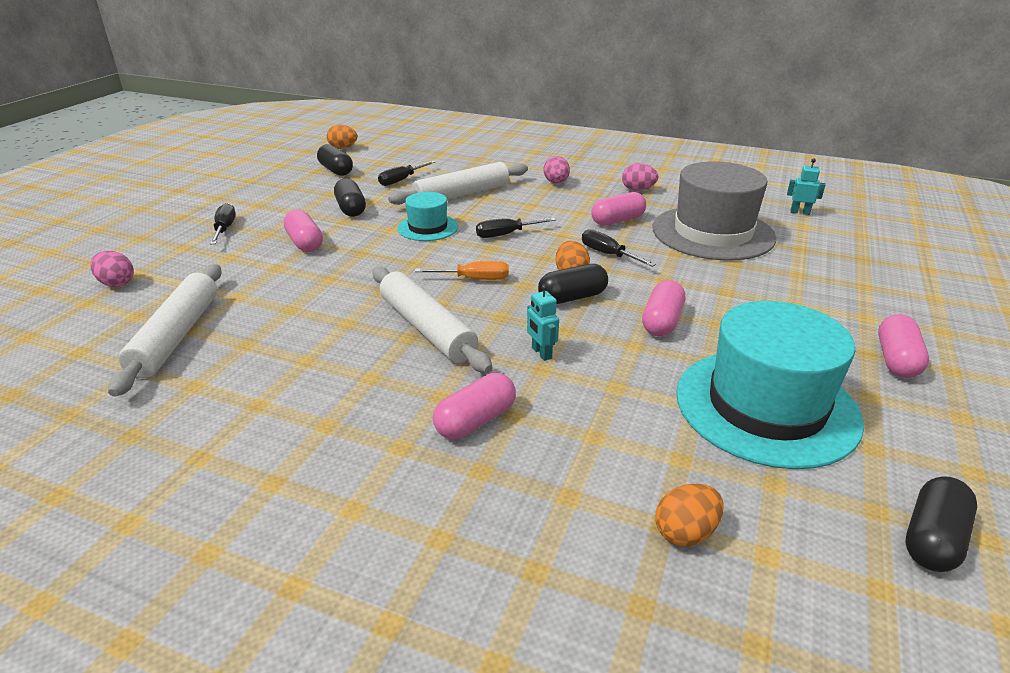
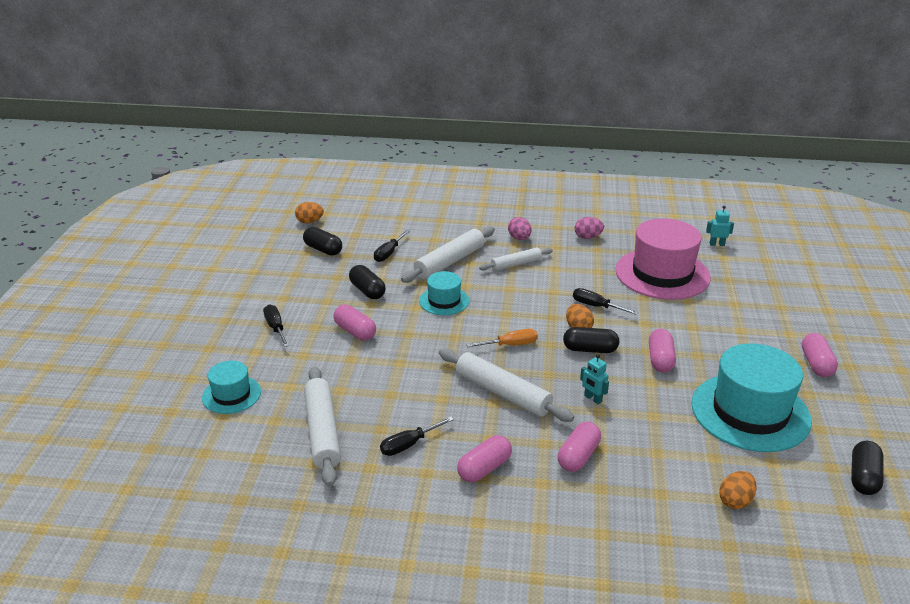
camera: 15 degrees left, 0 degrees up
pink egg [90,251,134,287] -> turquoise hat [202,361,261,414]
black screwdriver [476,218,556,238] -> black screwdriver moved to [380,417,454,456]
black capsule [538,264,608,304] -> black capsule turned 45 degrees clockwise [563,327,619,353]
pink capsule [591,192,646,226] -> pink capsule moved to [457,435,512,482]
grey hat [652,161,776,261] -> pink hat [615,218,711,300]
none -> white rolling pin [479,248,553,271]

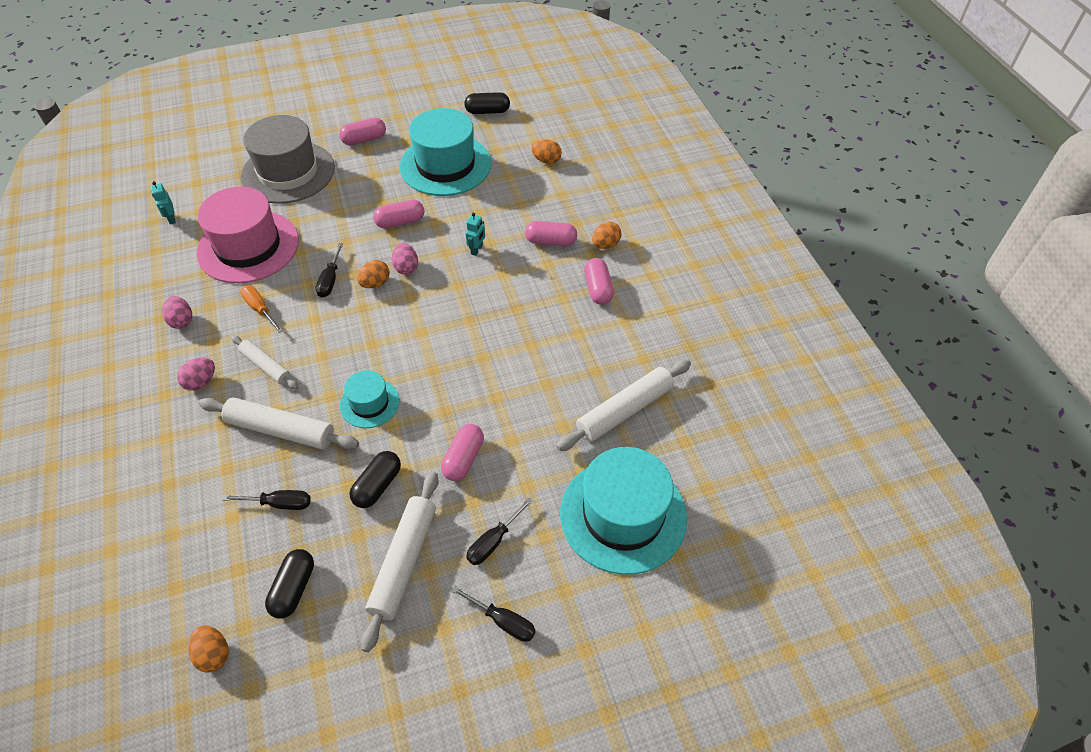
camera: 115 degrees left, 20 degrees up
turquoise hat [202,361,261,414] -> turquoise hat [560,447,687,575], size x1.95
black screwdriver [380,417,454,456] -> black screwdriver moved to [452,586,536,642]
white rolling pin [439,348,574,422] -> white rolling pin moved to [361,472,438,652]
pink capsule [457,435,512,482] -> pink capsule turned 60 degrees clockwise [584,258,614,305]
orange screwdriver [467,329,538,347] -> orange screwdriver moved to [240,285,283,333]
black capsule [563,327,619,353] -> pink egg [392,243,418,275]
none -> grey hat [241,115,335,204]
none -> orange egg [592,222,622,249]

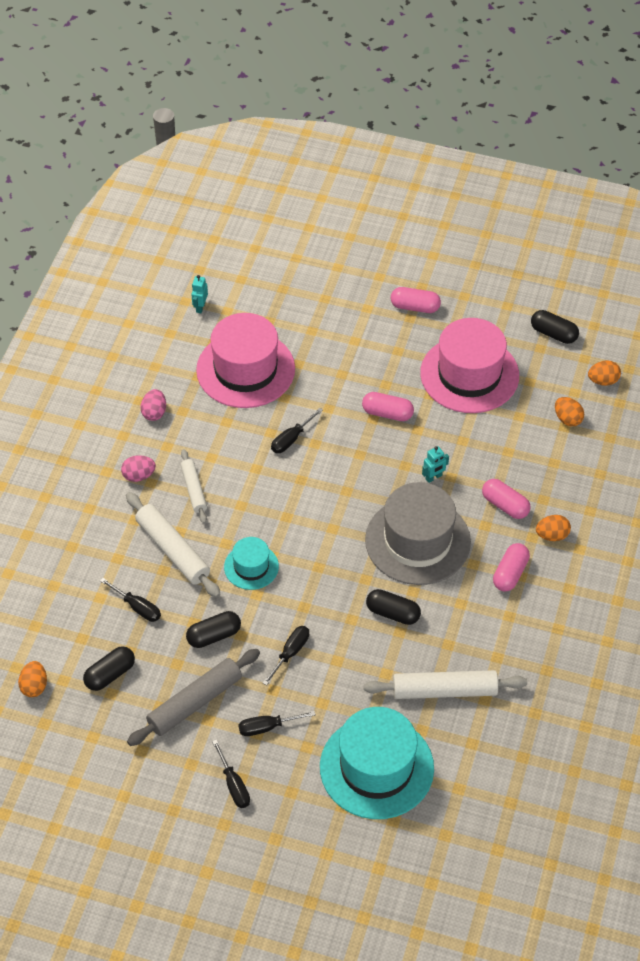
camera: 35 degrees right, 0 degrees up
orange screwdriver [240,285,283,333] -> none
grey hat [241,115,335,204] -> grey hat moved to [365,482,471,585]
orange egg [357,260,390,288] -> orange egg moved to [588,360,621,386]
white rolling pin [361,472,438,652] -> grey rolling pin [127,649,260,746]
pink egg [392,243,418,275] -> none
turquoise hat [400,108,492,196] -> pink hat [420,318,519,413]
pink capsule [441,424,484,481] -> black screwdriver [263,626,309,686]
none -> black capsule [366,589,421,625]

